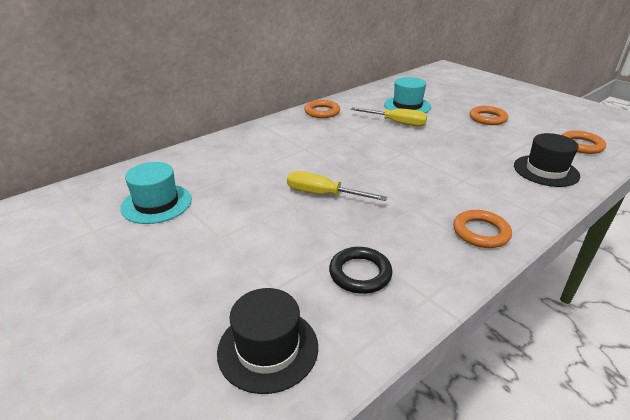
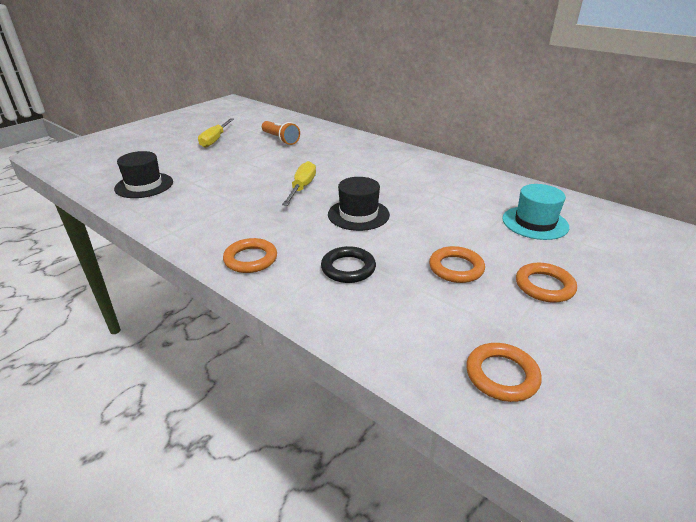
camera: 80 degrees right, 0 degrees up
turquoise hat [120,162,192,224] -> orange flashlight [262,121,300,145]
orange ring [304,100,340,118] -> orange ring moved to [429,246,485,283]
black ring [329,247,393,294] -> black ring moved to [321,246,376,283]
yellow screwdriver [351,107,427,127] -> yellow screwdriver moved to [198,118,234,148]
black hat [514,133,580,187] -> black hat moved to [328,177,390,231]

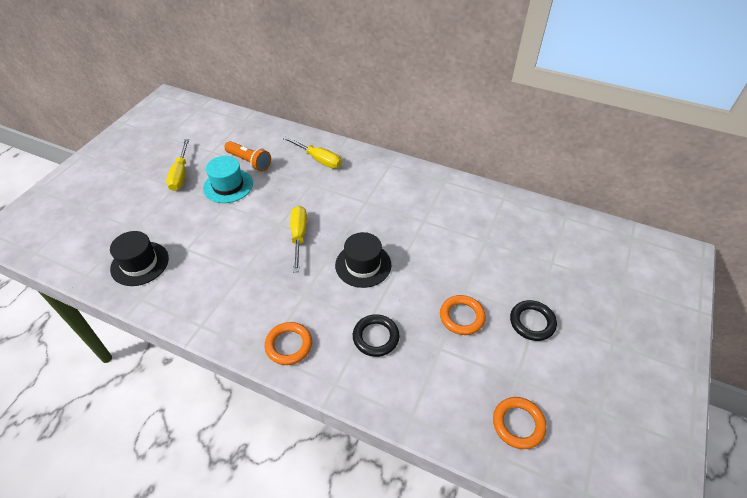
camera: 15 degrees left, 15 degrees up
turquoise hat [502,184,569,240] -> turquoise hat moved to [203,156,253,203]
orange ring [516,263,577,303] -> black ring [510,300,557,341]
none -> yellow screwdriver [283,136,342,168]

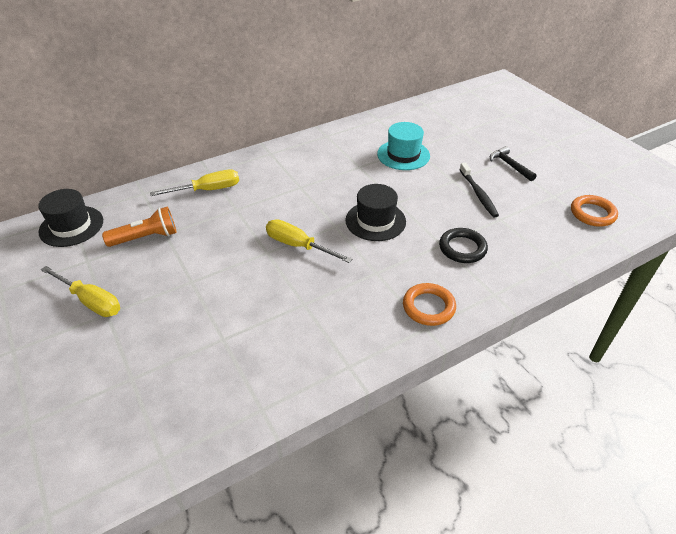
camera: 55 degrees left, 5 degrees down
black hat [110,231,169,286] -> black hat moved to [38,189,103,247]
turquoise hat [203,156,253,203] -> turquoise hat moved to [377,122,430,170]
orange ring [440,295,486,335] -> black toothbrush [459,162,499,218]
black ring [510,300,557,341] -> black hammer [490,146,537,181]

